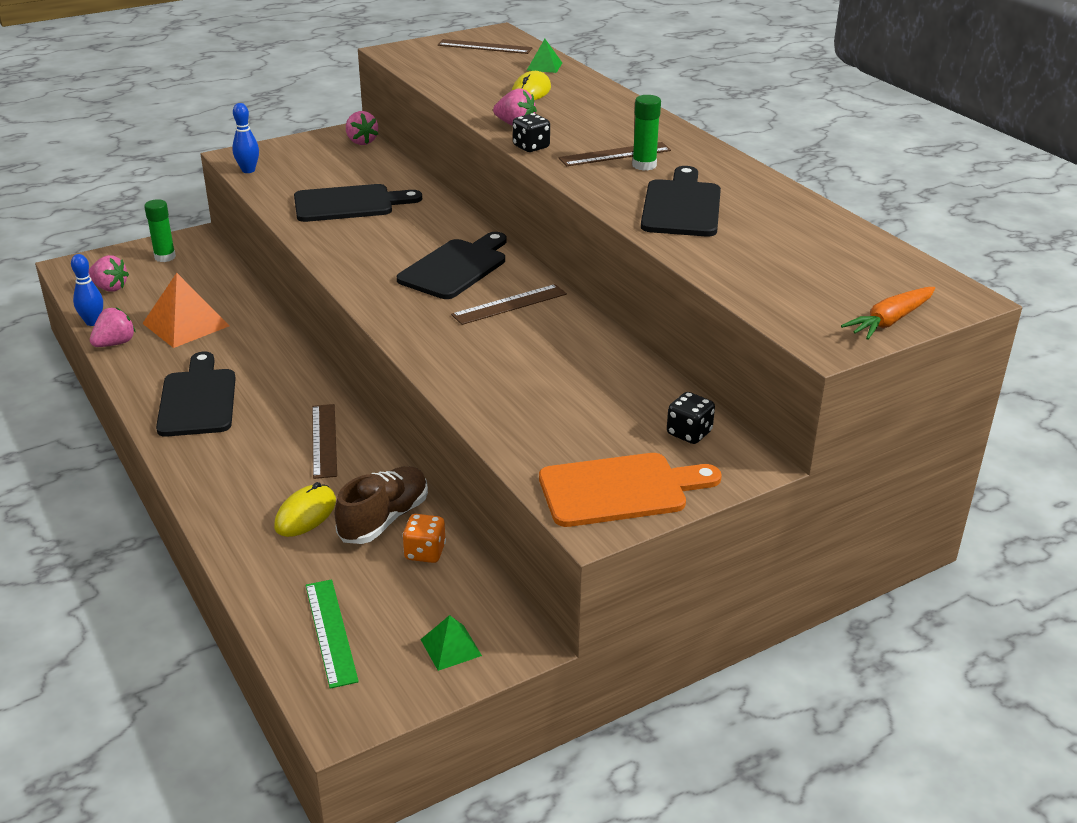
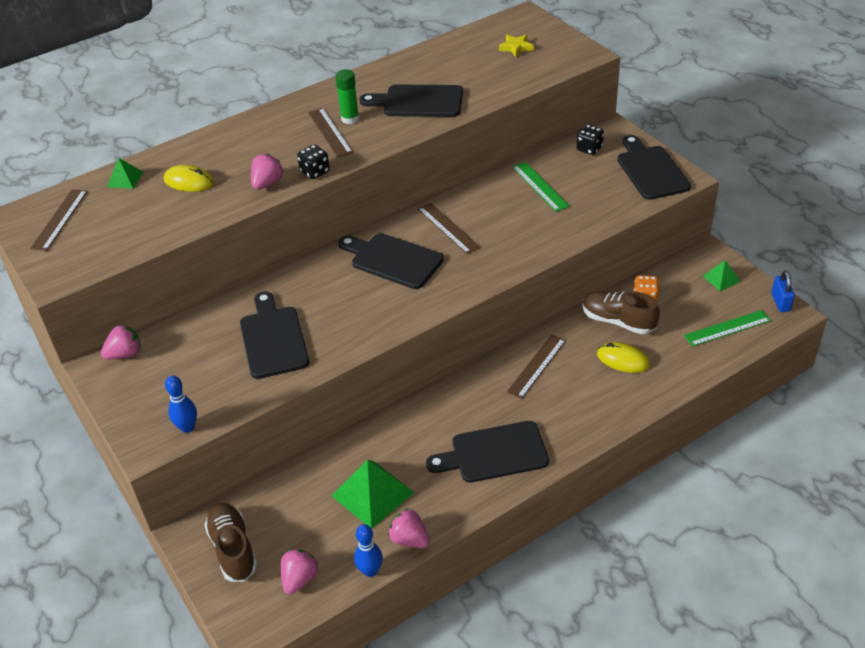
camera: 90 degrees left, 10 degrees up
orange pyramid [142,273,229,348] -> green pyramid [331,460,414,529]
green glue stick [144,199,176,262] -> brown shoe [204,503,257,582]
brown ruler [312,404,337,479] -> brown ruler turned 45 degrees counterclockwise [507,334,566,399]
orange cutting board [539,453,722,527] -> black cutting board [617,135,691,200]
orange carrot [841,287,935,340] -> none
none -> yellow star [499,34,534,57]
none -> green ruler [512,162,570,212]
none -> blue padlock [771,271,795,312]

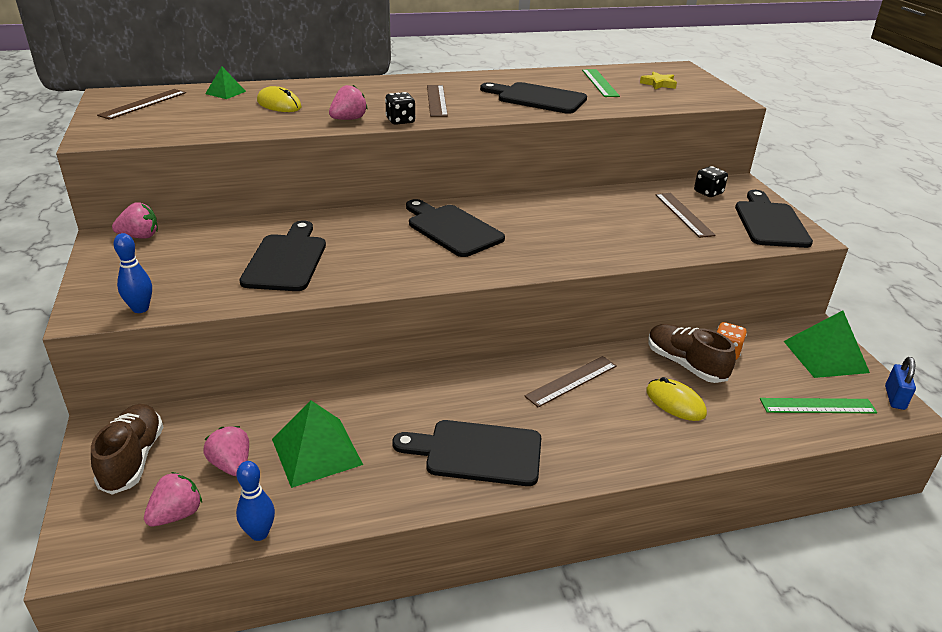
camera: 15 degrees right, 10 degrees down
green glue stick [335,69,359,124] -> none
pink strawberry [388,508,429,548] -> pink strawberry moved to [203,426,249,476]
brown ruler [418,203,480,254] -> brown ruler moved to [655,193,716,238]
green ruler [512,162,570,212] -> green ruler moved to [582,69,620,97]
green pyramid [703,260,741,291] -> green pyramid [784,310,870,378], size x1.87

